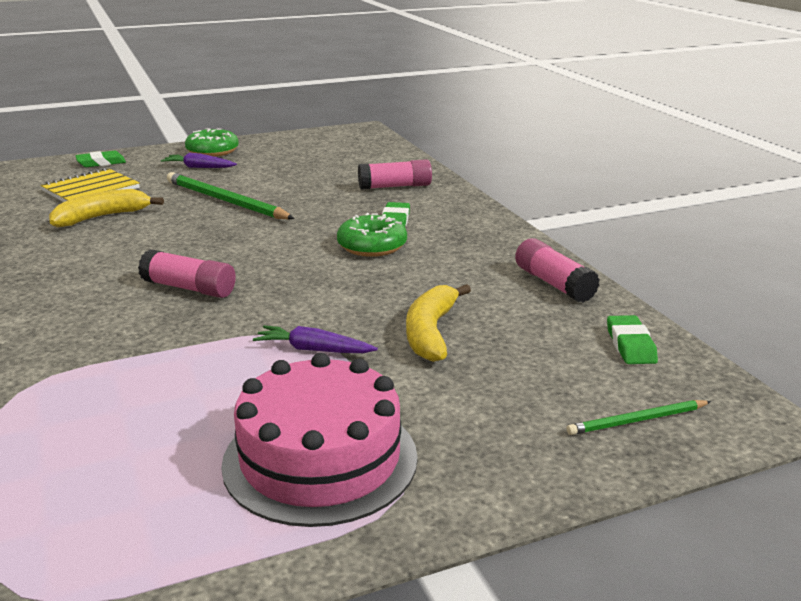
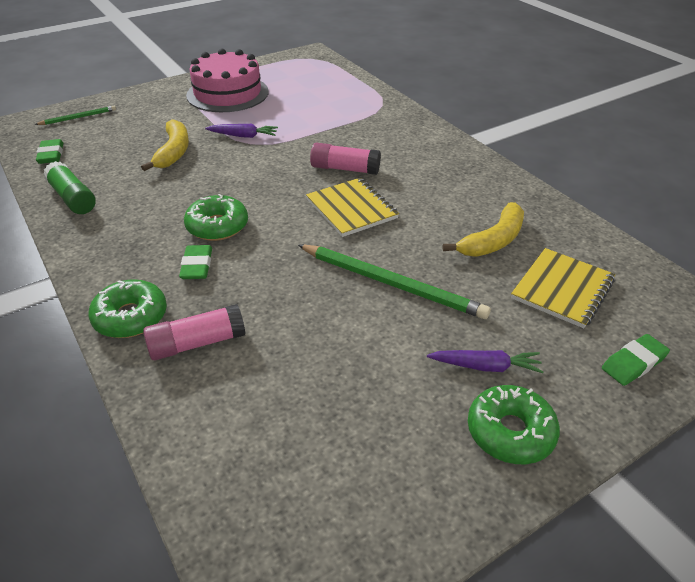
camera: 170 degrees right, 15 degrees up
pink glue stick [515,238,600,302] -> green glue stick [43,161,96,214]
none -> green donut [88,279,167,338]
none -> yellow notebook [306,178,399,237]

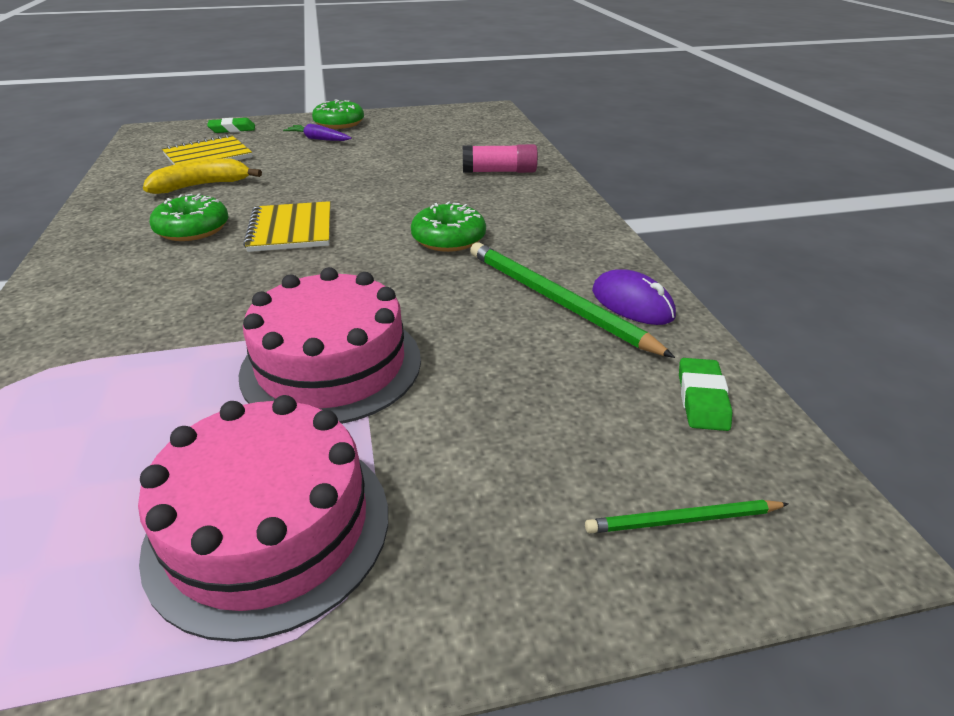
camera: 160 degrees left, 5 degrees down
green glue stick [43,161,96,214] -> purple mouse [592,269,676,325]
green donut [88,279,167,338] -> green donut moved to [150,193,229,241]
yellow banana [141,119,189,171] -> none
green eraser [179,245,212,279] -> none
purple carrot [205,124,278,138] -> pink cake [238,267,421,424]
green pencil [298,245,491,319] -> green pencil moved to [470,242,675,358]
pink glue stick [310,143,381,175] -> none

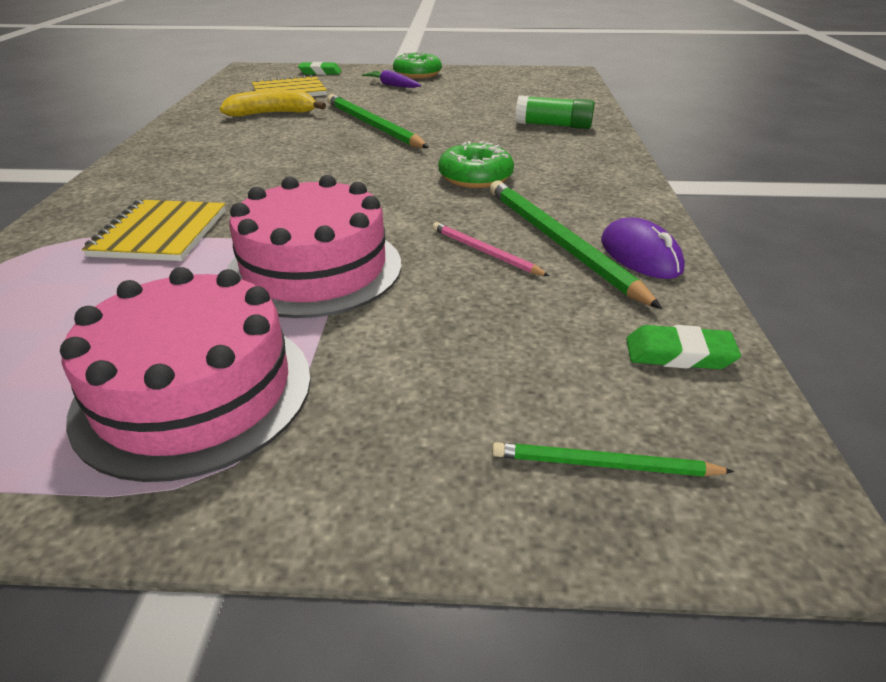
camera: 15 degrees right, 0 degrees up
green donut [150,193,229,241] -> none
yellow notebook [243,201,330,252] -> yellow notebook moved to [82,200,226,261]
pink glue stick [463,144,538,173] -> green glue stick [516,95,595,129]
green eraser [679,358,732,431] -> green eraser turned 75 degrees clockwise [626,325,741,369]
none -> green pencil [327,94,429,148]
none -> pink pencil [432,222,549,276]

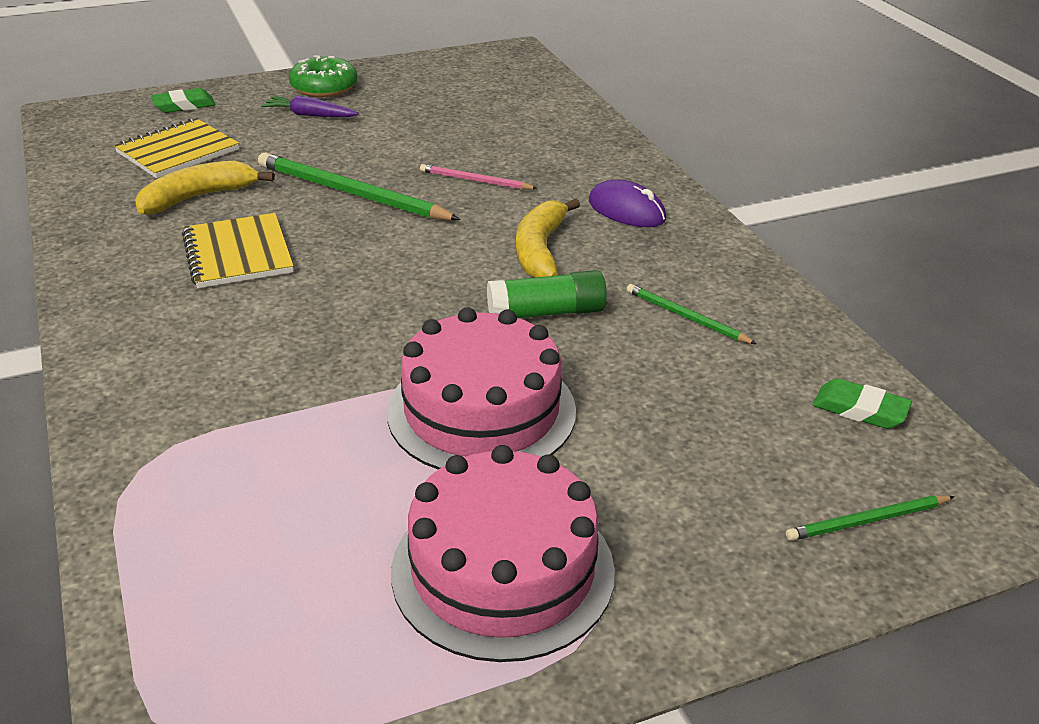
camera: 25 degrees left, 0 degrees up
yellow notebook [82,200,226,261] -> yellow notebook moved to [182,213,294,288]
pink pencil [432,222,549,276] -> pink pencil moved to [420,164,538,190]
green donut [438,141,514,188] -> yellow banana [516,199,580,278]
green pencil [490,180,662,309] -> green pencil [627,284,756,344], size x0.52
green glue stick [516,95,595,129] -> green glue stick moved to [487,270,607,318]
purple mouse [601,218,685,279] -> purple mouse moved to [589,179,666,227]
green eraser [626,325,741,369] -> green eraser turned 45 degrees clockwise [813,378,912,429]

